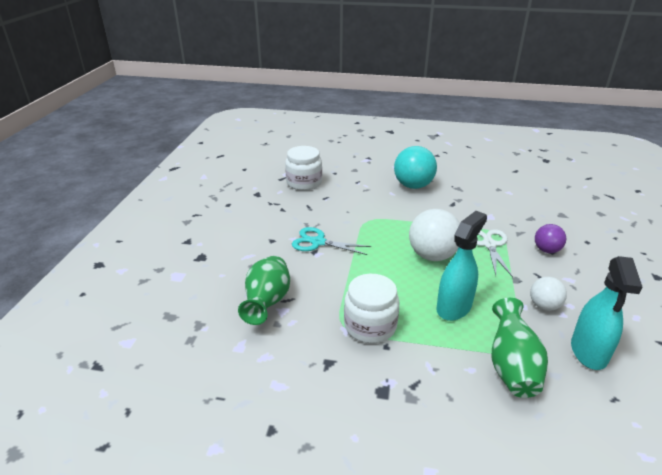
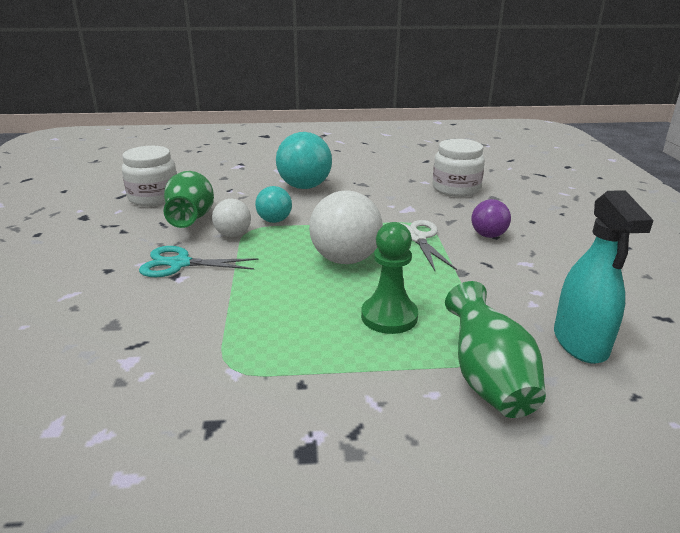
camera: 15 degrees left, 5 degrees down
green vase [238,256,290,325] -> green vase moved to [164,171,214,228]
white jar [344,274,400,343] -> white jar moved to [432,139,485,197]
turquoise spray bottle [436,211,487,321] -> green pawn [361,222,418,334]
white ball [530,277,567,311] -> white ball moved to [212,199,251,237]
none -> turquoise ball [255,186,292,223]

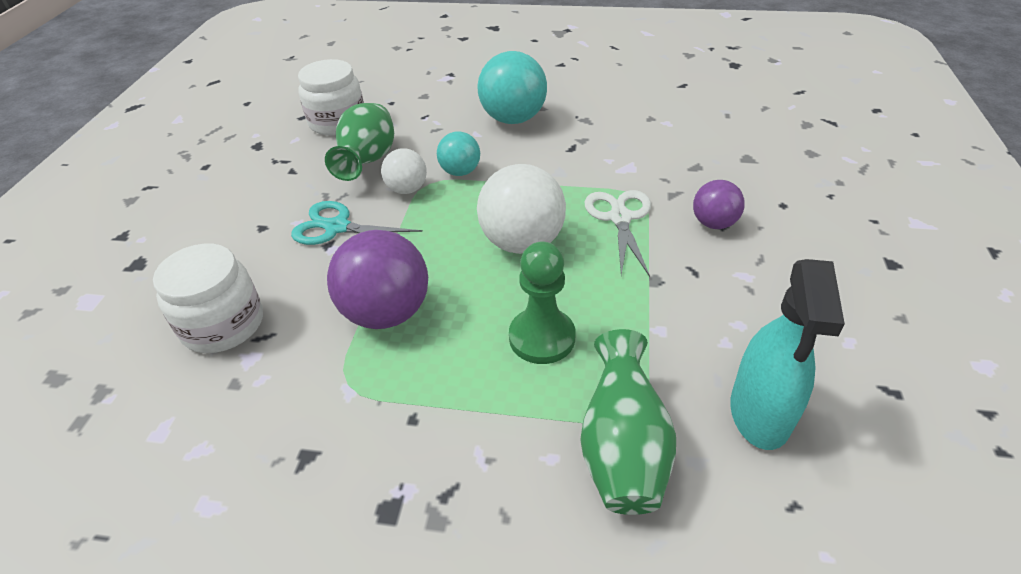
camera: 15 degrees right, 15 degrees up
white jar [432,139,485,197] -> white jar moved to [153,244,263,353]
none -> purple ball [327,230,428,329]

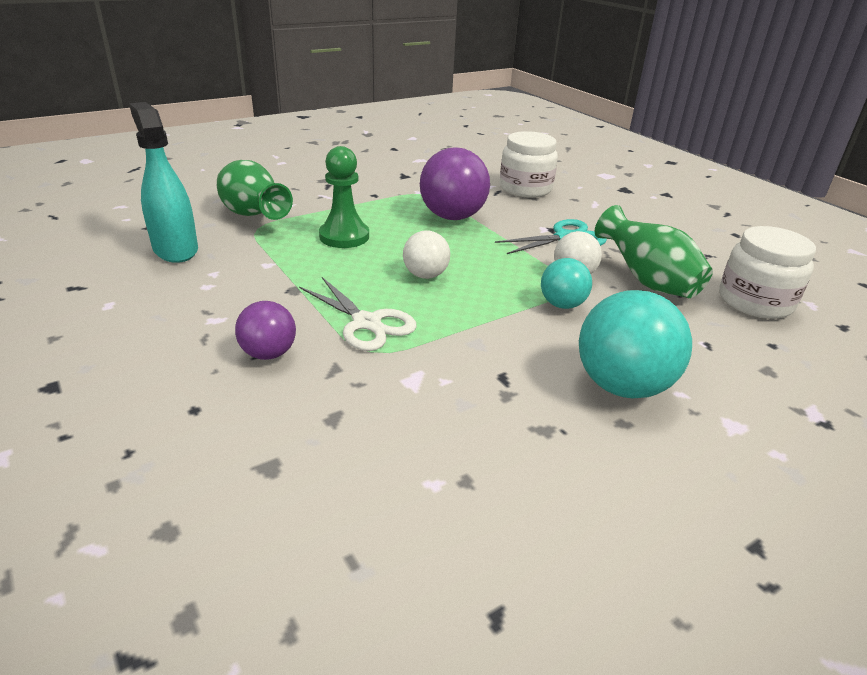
camera: 135 degrees right, 10 degrees down
white ball [477,164,566,254] -> white ball [403,230,450,279], size x0.57

